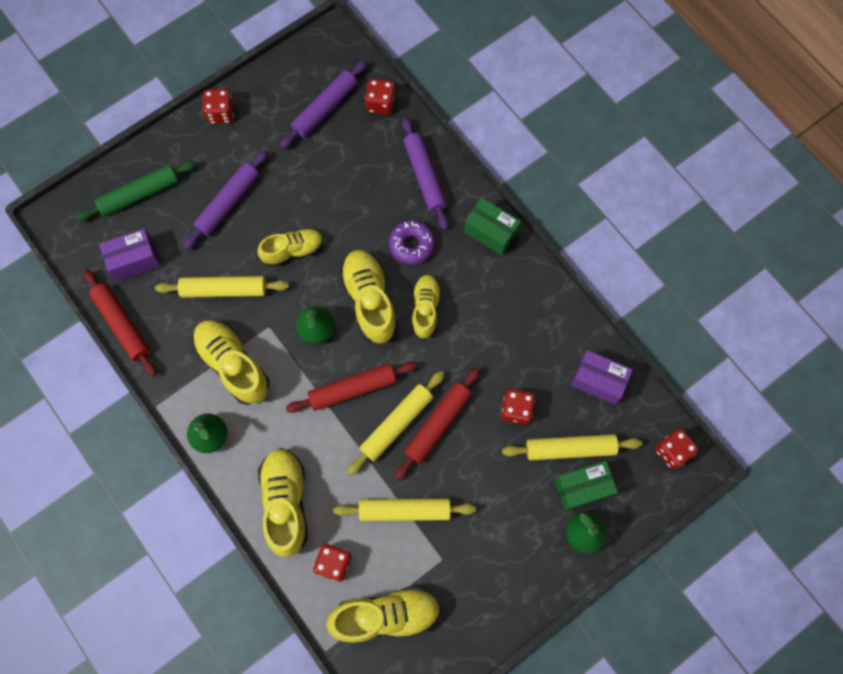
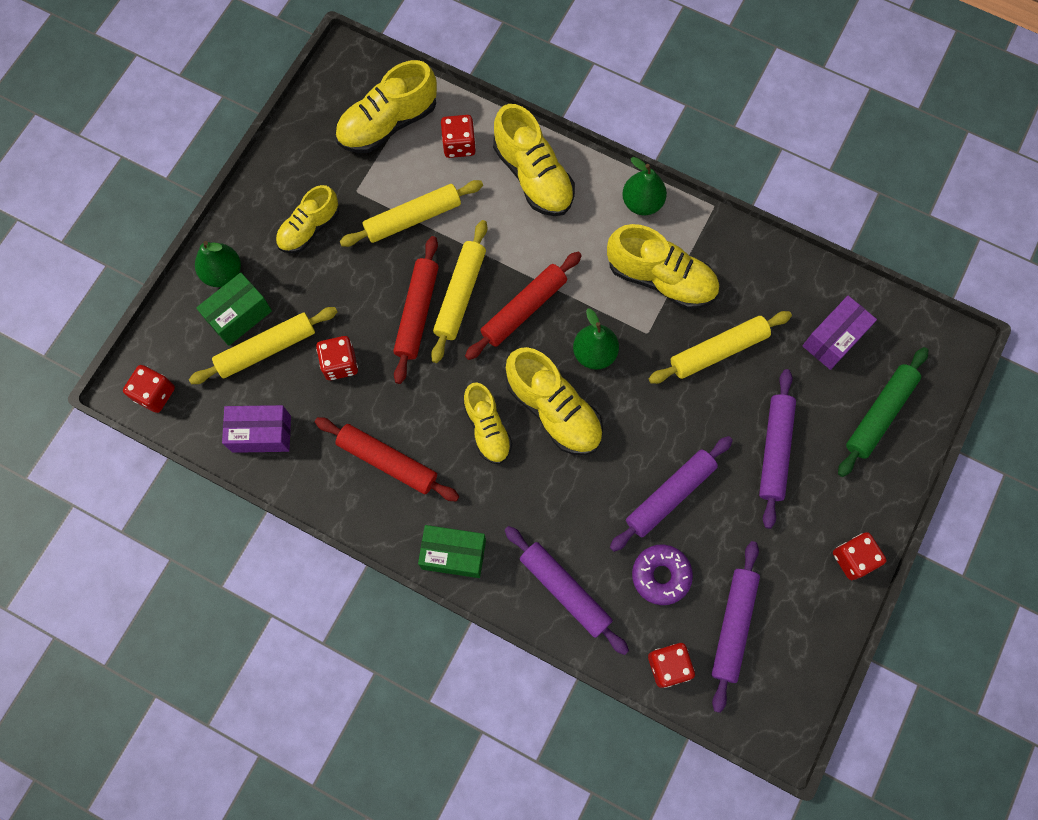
camera: 155 degrees right, 0 degrees up
red rolling pin [83,269,156,377] -> red rolling pin moved to [315,417,459,501]
yellow shoe [258,228,323,267] -> yellow shoe moved to [276,185,339,253]
purple donut [389,220,435,265] -> purple donut moved to [632,545,693,605]
none -> purple rolling pin [610,436,733,552]

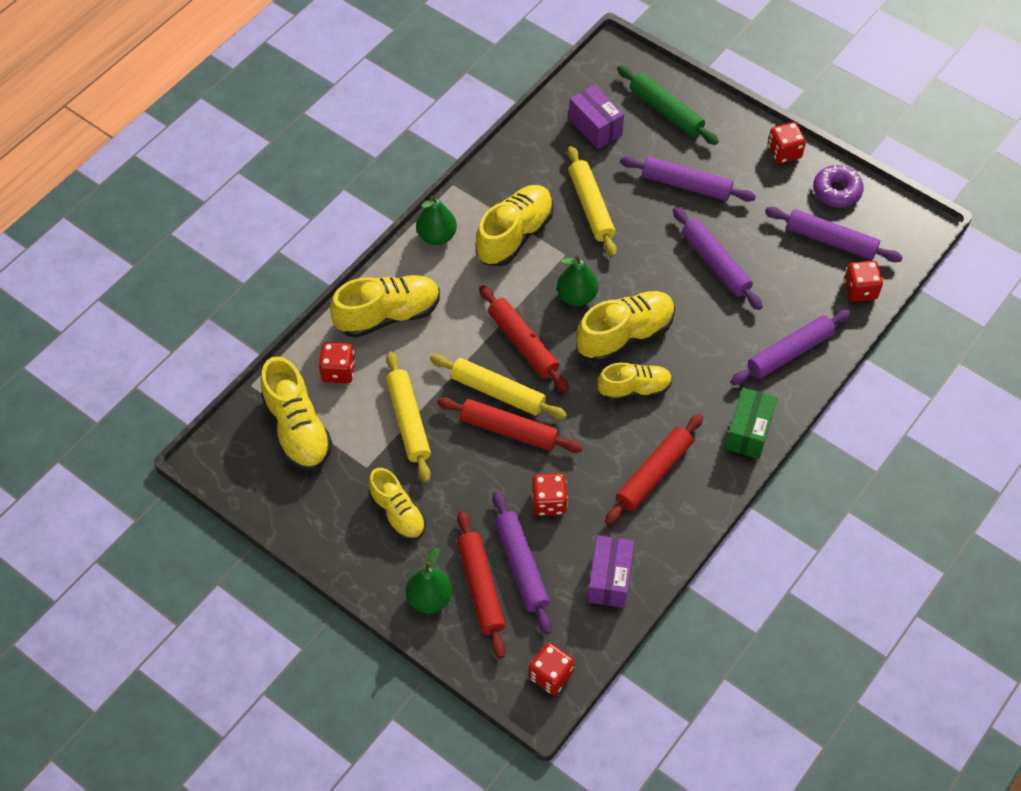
camera: 80 degrees left, 15 degrees down
yellow rolling pin [189,307,337,384] -> purple rolling pin [493,491,552,634]
green box [196,273,272,346] -> red rolling pin [457,511,505,659]
purple donut [632,545,693,605] -> purple donut moved to [813,165,864,207]

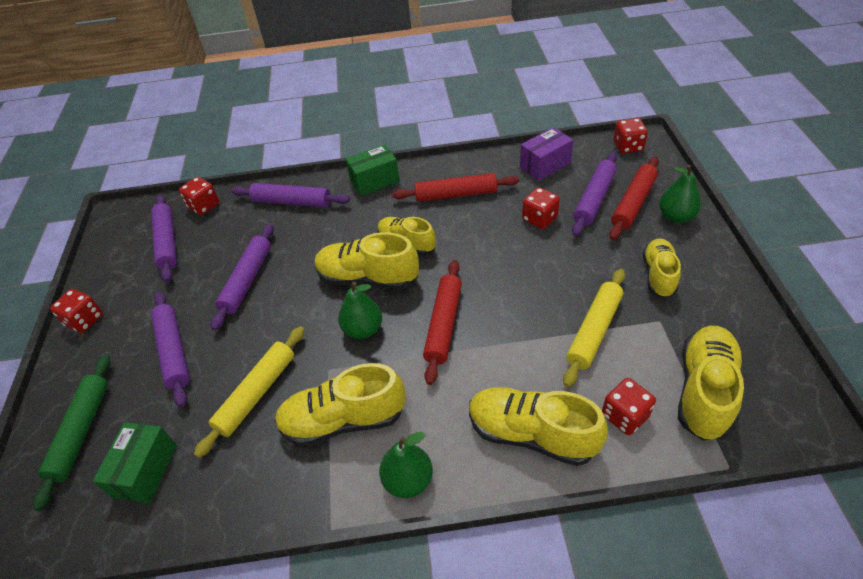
camera: 130 degrees left, 10 degrees down
yellow rolling pin [430,354,567,419] -> none
red rolling pin [437,397,583,453] -> none
purple box [569,85,624,149] -> green box [93,422,177,504]
purple donut [813,165,864,207] -> none

